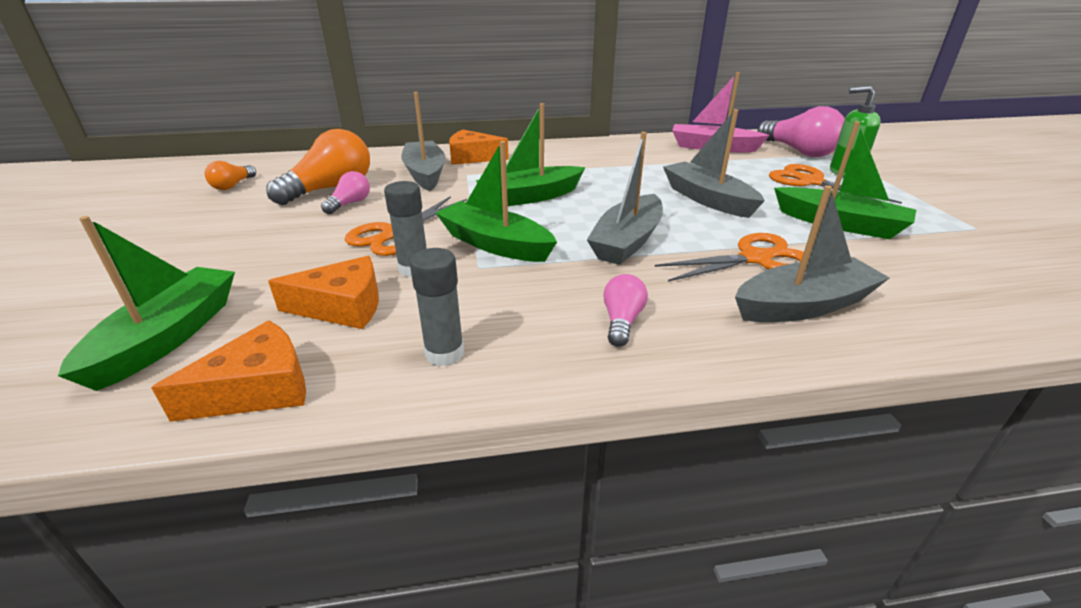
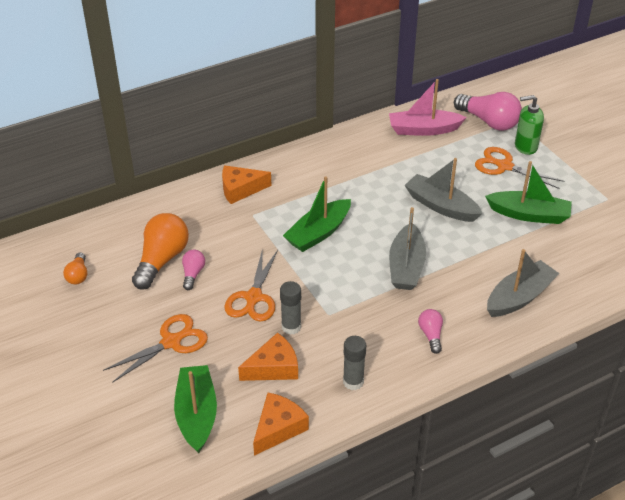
camera: 20 degrees left, 10 degrees up
grey boat [401,92,445,191] -> none
green boat [436,141,557,262] -> none
orange scissors [655,233,804,282] -> orange scissors moved to [103,314,208,383]

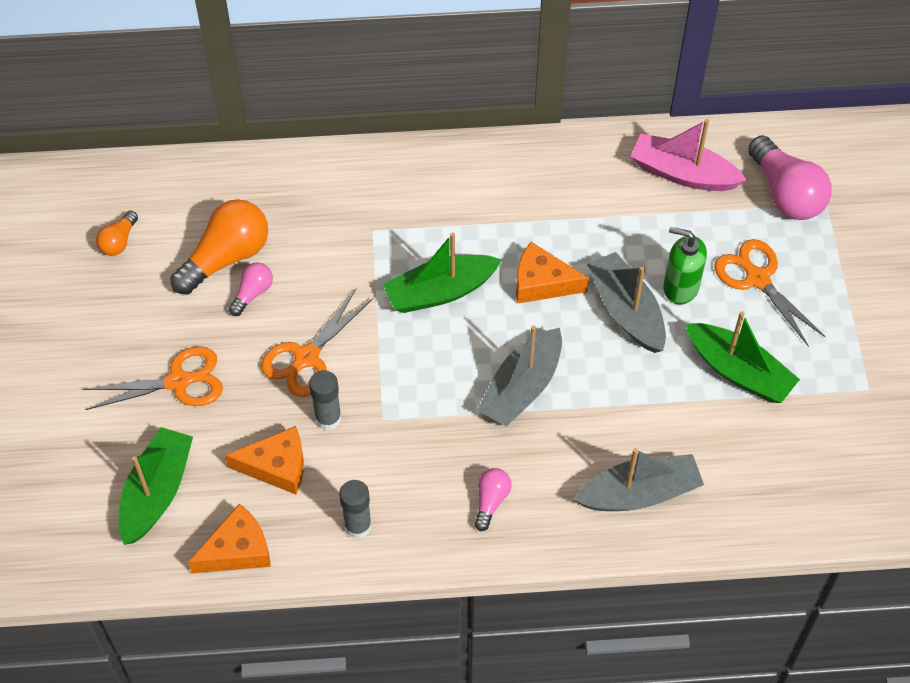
camera: 25 degrees right, 15 degrees up
orange cheese [222,165,272,204] -> orange cheese moved to [516,242,589,303]
green soap dispenser [515,95,544,155] -> green soap dispenser moved to [663,227,707,305]

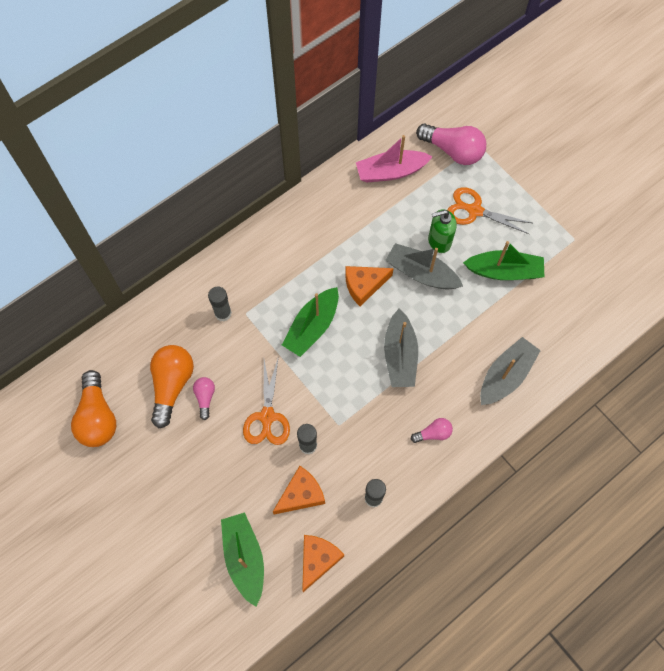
camera: 35 degrees left, 10 degrees up
orange scissors [82,346,223,410] -> none
orange light bulb [96,210,138,256] -> orange light bulb [71,370,116,447], size x1.95
pink light bulb [474,468,511,531] -> pink light bulb turned 90 degrees clockwise [411,418,453,443]
none -> grey glue stick [208,287,232,322]

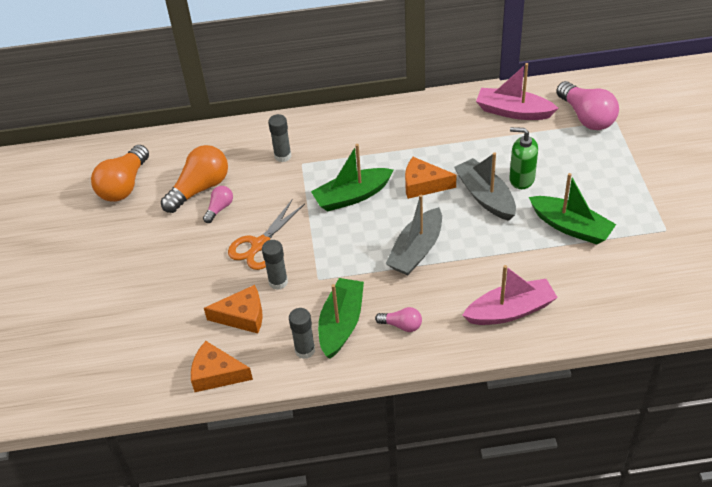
camera: 35 degrees right, 20 degrees down
green boat [221,512,264,607] -> green boat moved to [318,278,364,359]
orange cheese [302,535,344,592] -> orange cheese turned 135 degrees counterclockwise [191,341,253,392]
orange scissors [447,187,532,234] -> none
grey boat [480,337,541,405] -> pink boat [462,265,558,325]

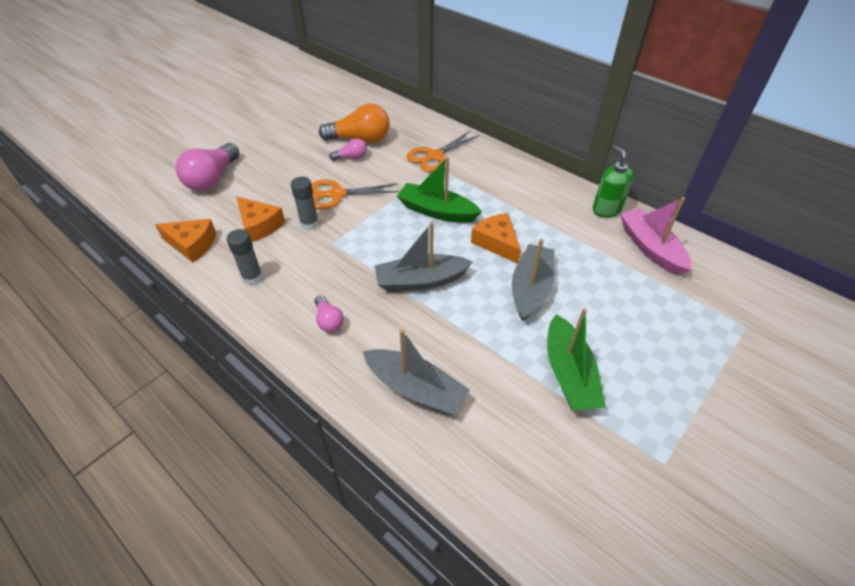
camera: 45 degrees right, 0 degrees up
orange light bulb [91,145,149,202] -> none
orange cheese [191,341,253,392] -> orange cheese turned 135 degrees clockwise [155,219,216,263]
grey glue stick [268,114,291,162] -> orange scissors [407,131,480,172]
green boat [318,278,364,359] -> none
pink boat [462,265,558,325] -> grey boat [363,329,470,415]
green soap dispenser [509,127,538,189] -> green soap dispenser moved to [592,145,634,218]
pink light bulb [556,81,619,130] -> pink light bulb moved to [176,143,239,191]

